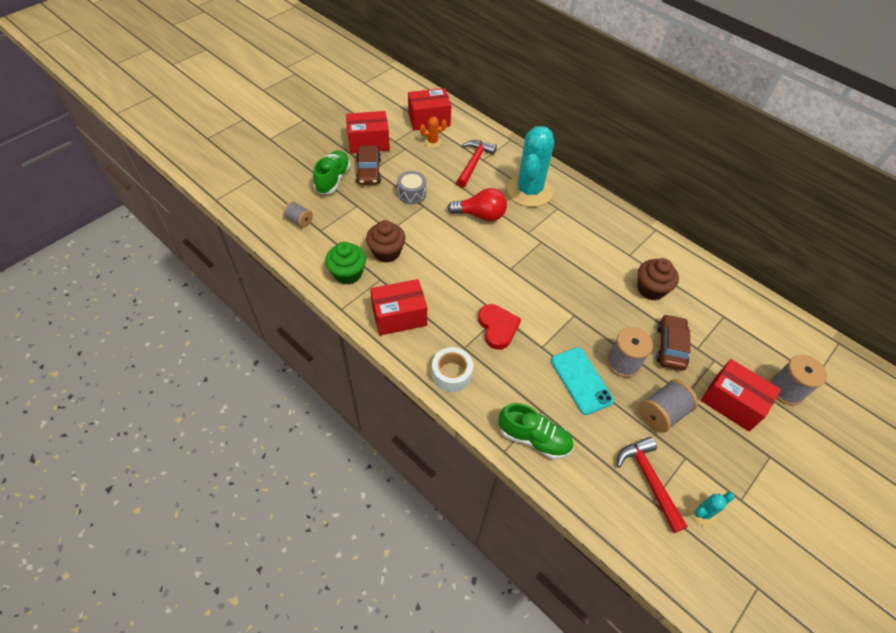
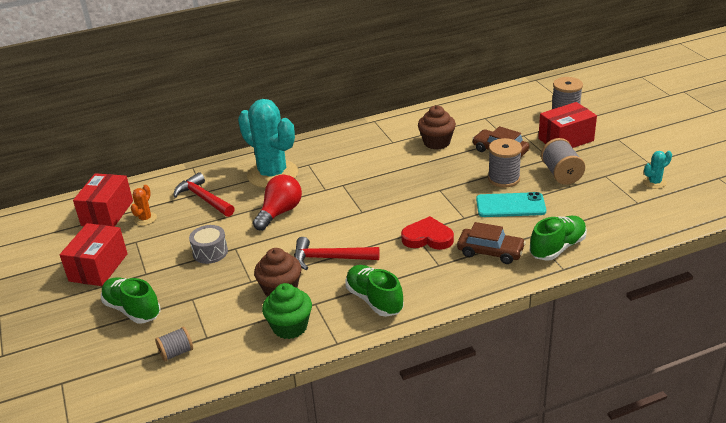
camera: 60 degrees left, 20 degrees down
brown car [356,146,381,185] -> brown car moved to [457,222,526,264]
red box [370,279,427,336] -> green shoe [346,265,404,317]
white tape [432,347,473,392] -> none
red hammer [617,437,688,533] -> red hammer moved to [294,237,380,270]
turquoise cactus [690,492,734,527] -> turquoise cactus turned 60 degrees clockwise [643,151,672,189]

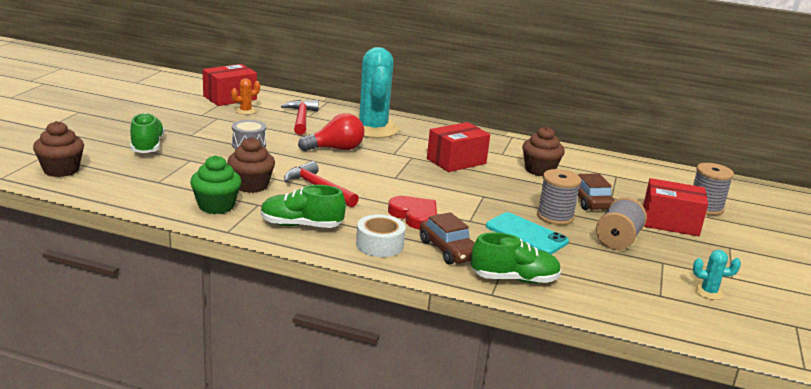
camera: 35 degrees right, 10 degrees down
red box [60,223,128,286] -> red box moved to [427,122,490,172]
grey spool [155,327,193,362] -> none
green shoe [346,265,404,317] -> green shoe turned 90 degrees counterclockwise [261,185,346,228]
none -> brown cupcake [33,121,84,177]
none -> white tape [356,215,405,257]

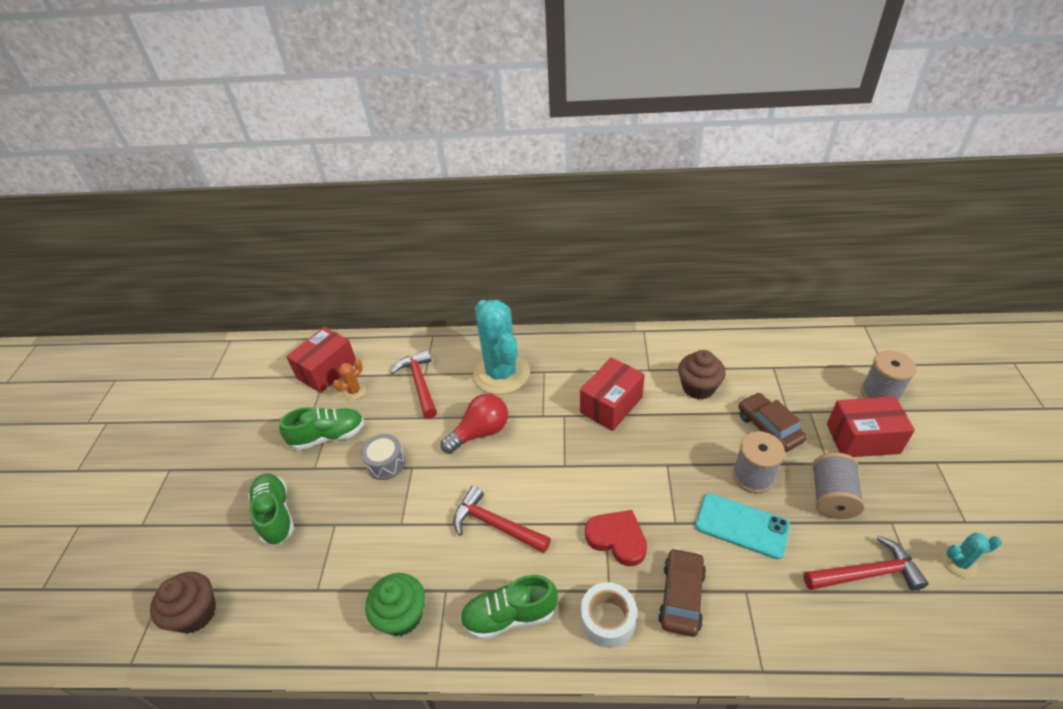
camera: 10 degrees left, 20 degrees up
brown cupcake [227,137,275,193] -> none
brown car [420,212,474,265] -> brown car turned 120 degrees counterclockwise [658,548,706,637]
green shoe [471,233,561,284] -> green shoe moved to [279,407,364,450]
none -> red hammer [803,536,928,591]

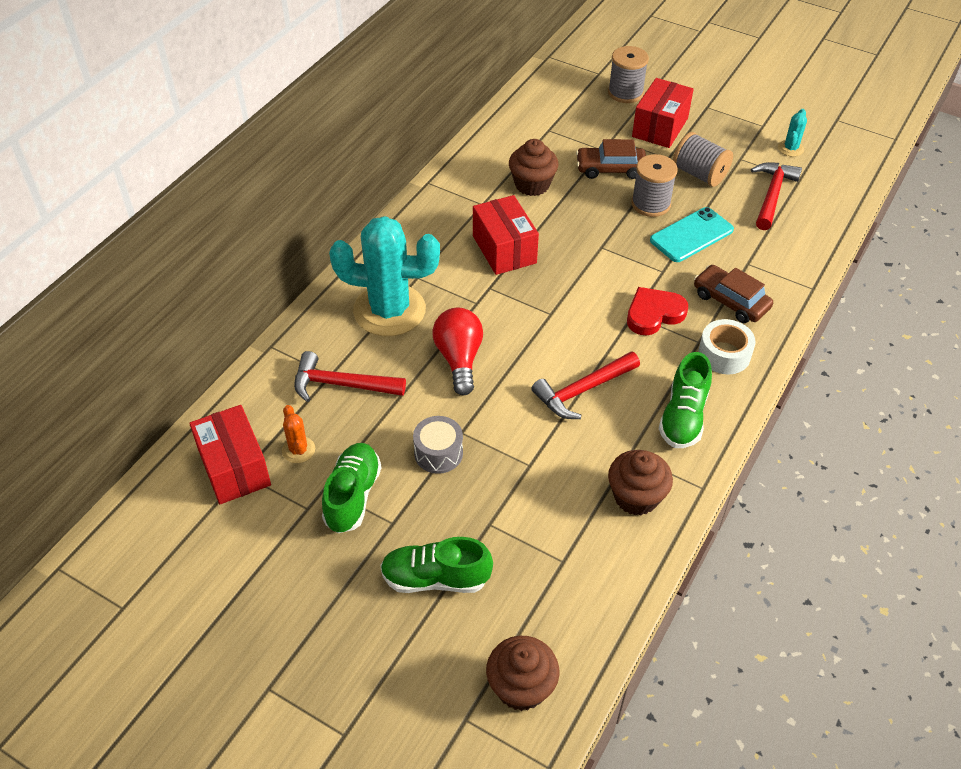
camera: 65 degrees left, 5 degrees up
green cupcake [365,573,425,636] -> brown cupcake [608,450,673,516]

